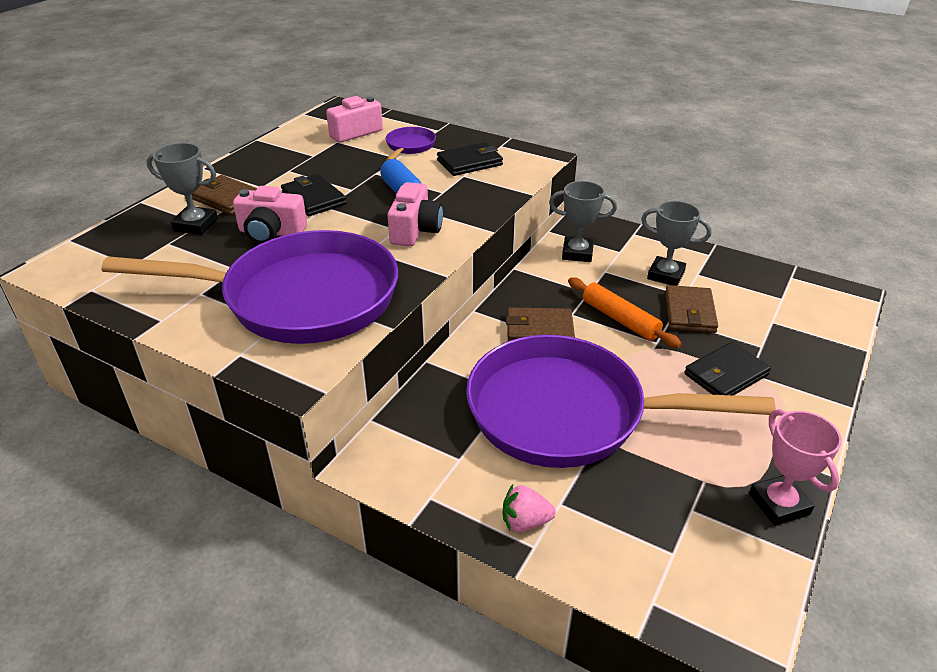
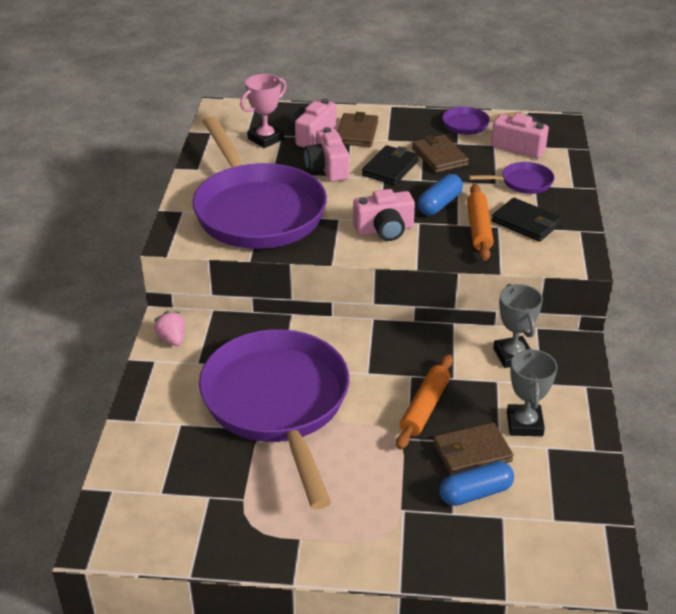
camera: 65 degrees right, 0 degrees up
grey trophy [146,143,218,235] -> pink camera [288,99,336,147]
pink strawberry [503,484,556,532] -> pink strawberry moved to [154,311,185,346]
brown wallet [506,308,575,341] -> brown wallet moved to [412,135,469,173]
black wallet [684,342,771,396] -> none
pink trophy [749,409,842,526] -> pink trophy moved to [240,74,287,148]
none -> blue capsule [439,461,514,506]
none -> purple pan [442,107,522,135]
none -> orange rolling pin [467,184,493,261]

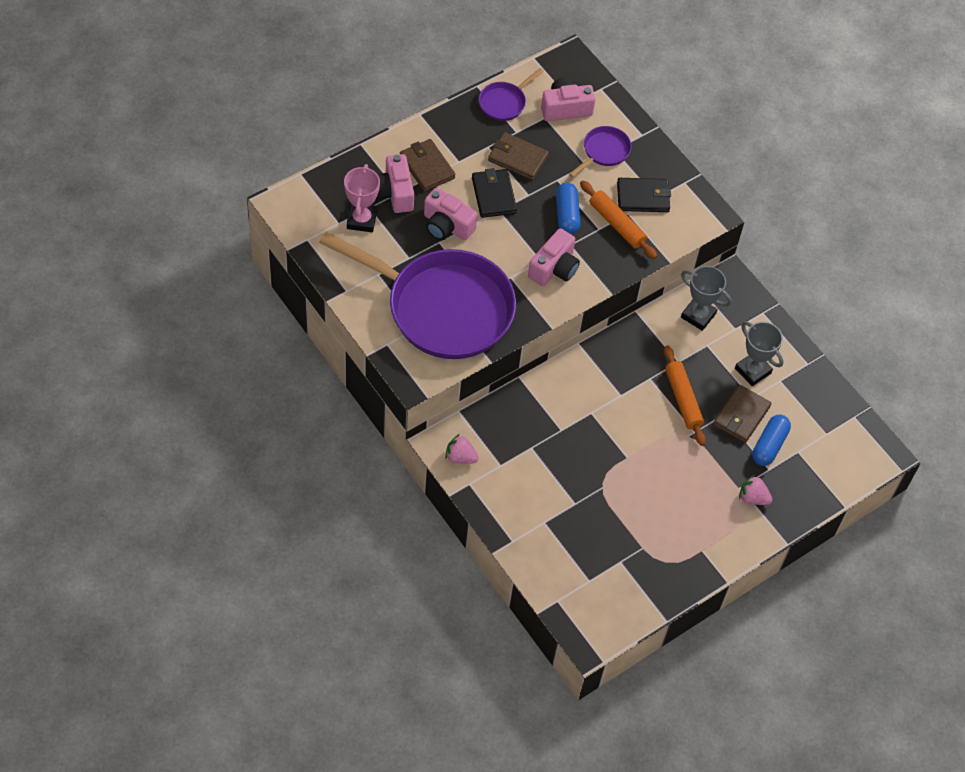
camera: 45 degrees left, 20 degrees up
purple pan [199,329,349,509] -> none
none -> pink strawberry [739,475,772,505]

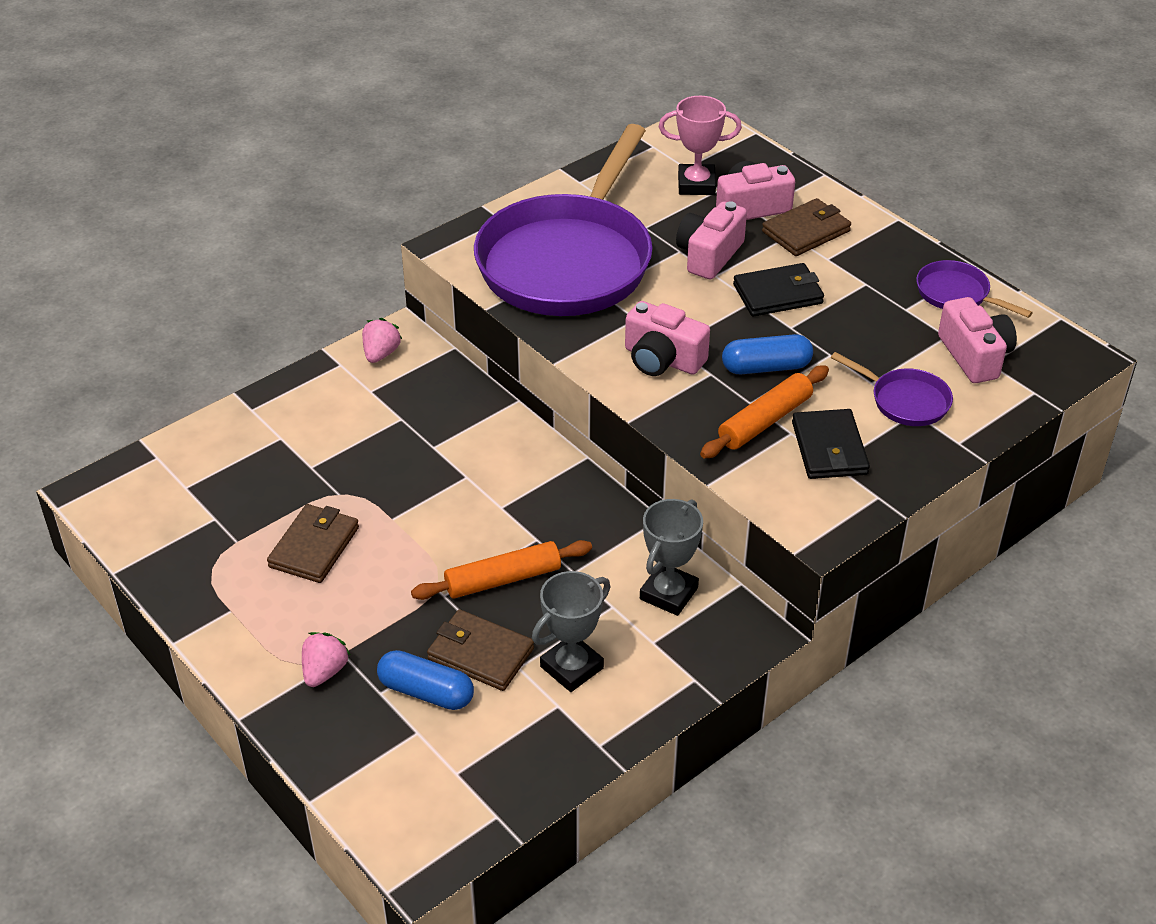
camera: 90 degrees right, 15 degrees down
brown wallet [488,132,549,180] -> brown wallet moved to [267,504,359,583]

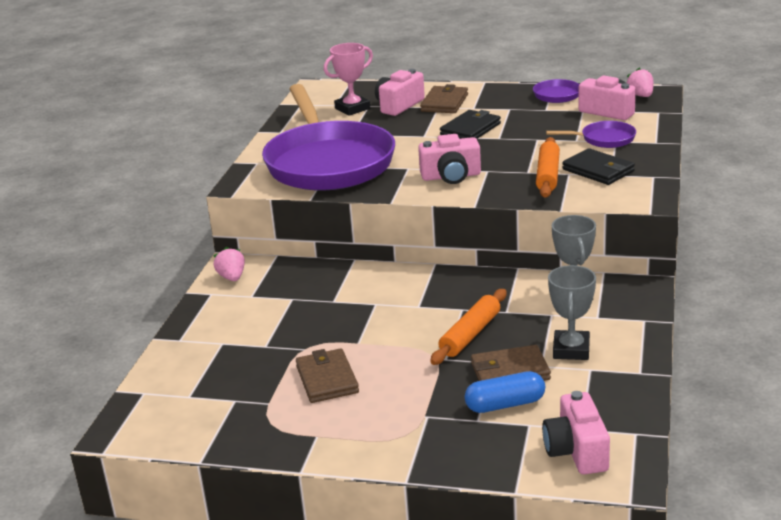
camera: 35 degrees left, 15 degrees down
pink strawberry [302,632,350,687] -> pink strawberry moved to [627,67,653,97]
pink camera [676,201,747,279] -> pink camera moved to [542,391,610,474]
blue capsule [722,334,813,374] -> none

